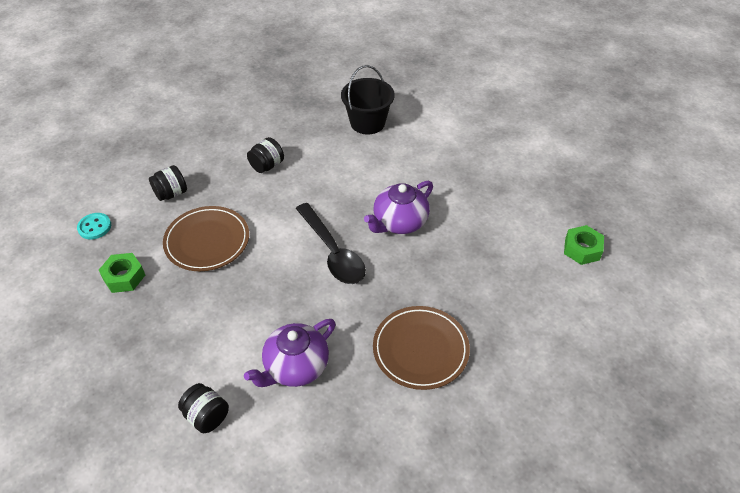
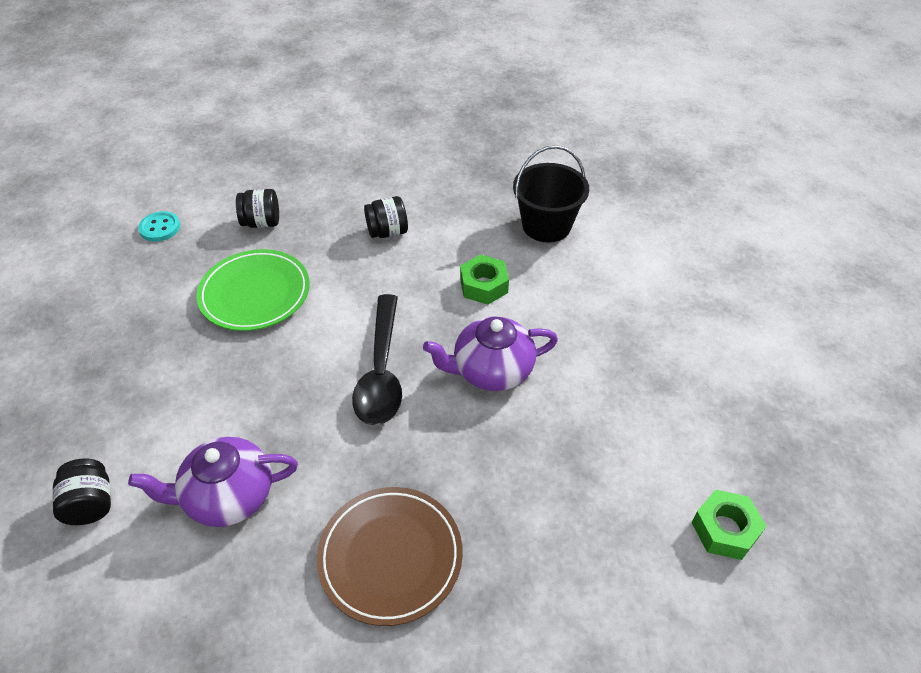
camera: 30 degrees right, 0 degrees up
green nut [99,253,145,293] -> green nut moved to [460,254,509,305]
brown plate [163,206,249,271] -> green plate [196,249,310,331]

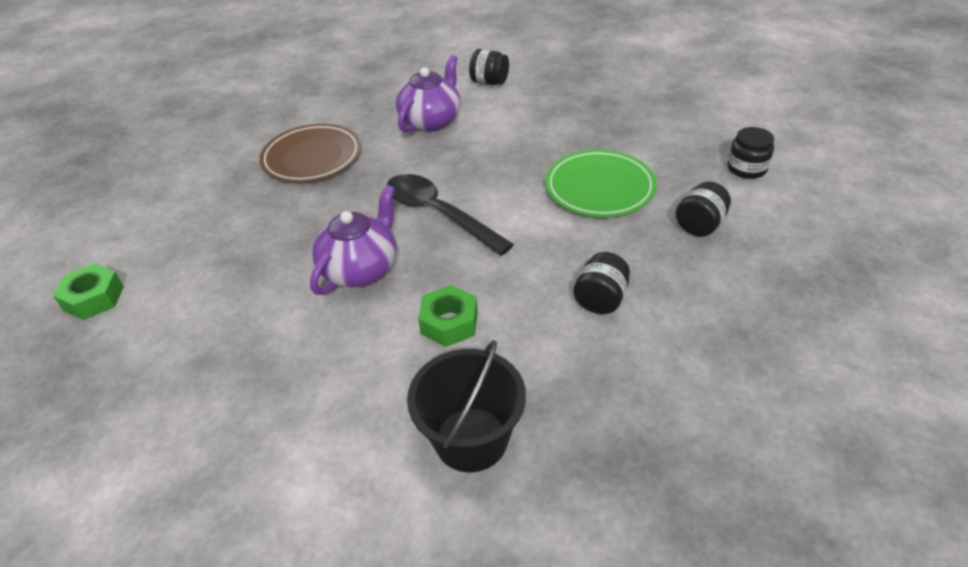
camera: 135 degrees right, 5 degrees down
turquoise button [138,211,180,242] -> black jar [727,127,774,179]

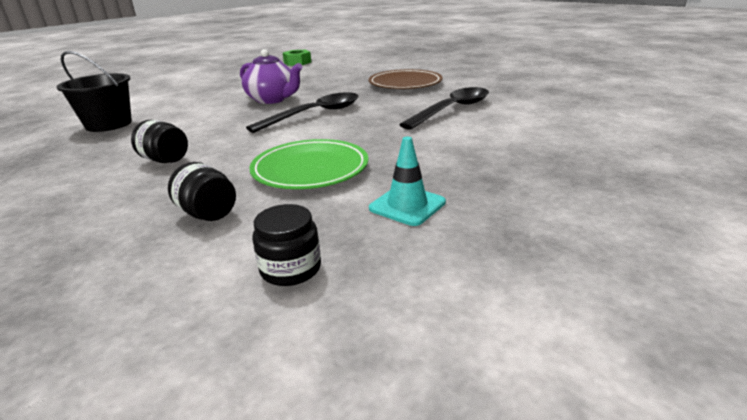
camera: 95 degrees right, 15 degrees down
purple teapot [396,55,461,133] -> black spoon [399,87,489,130]
green nut [418,285,478,347] -> none
black jar [469,49,509,85] -> none
none -> turquoise traffic cone [369,137,446,226]

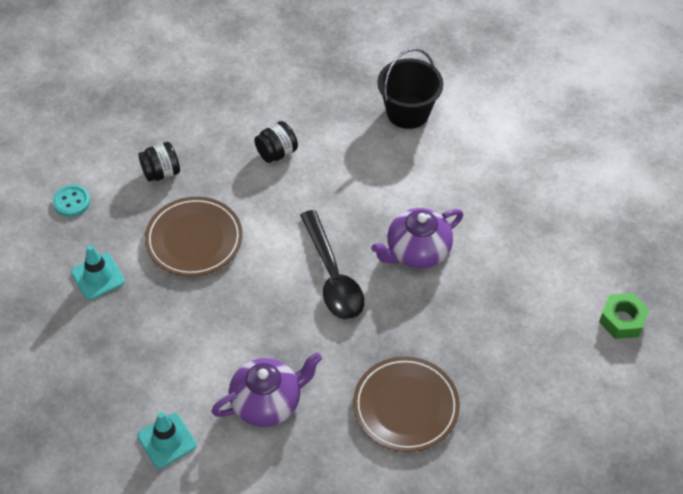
camera: 110 degrees right, 25 degrees up
green plate [249,139,368,189] -> brown plate [145,197,242,277]
black jar [252,204,321,286] -> turquoise button [53,185,90,217]
black spoon [399,87,489,130] -> purple teapot [211,352,322,427]
none -> turquoise traffic cone [137,412,197,468]

